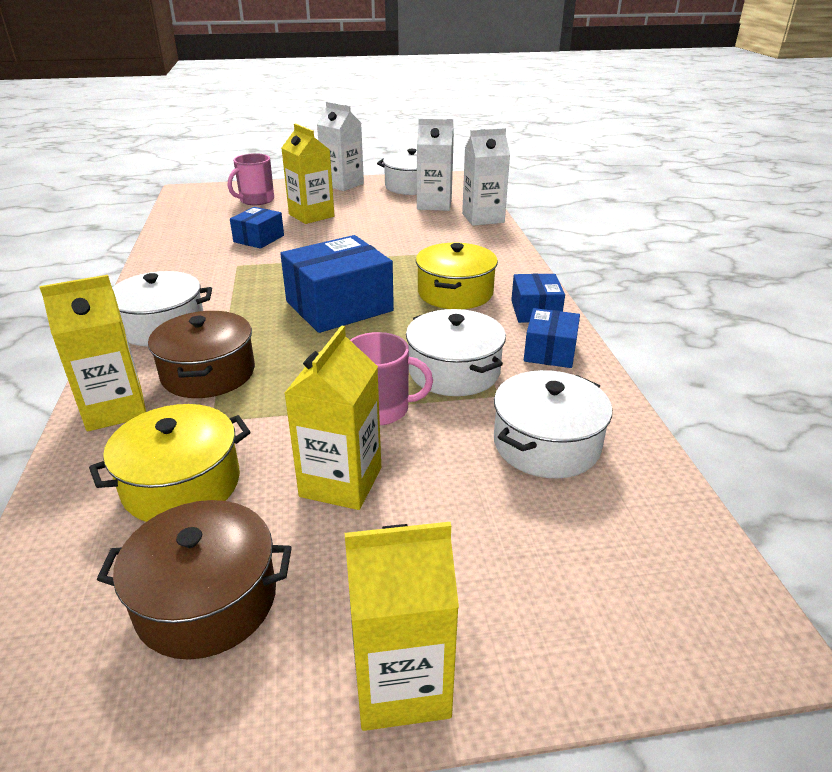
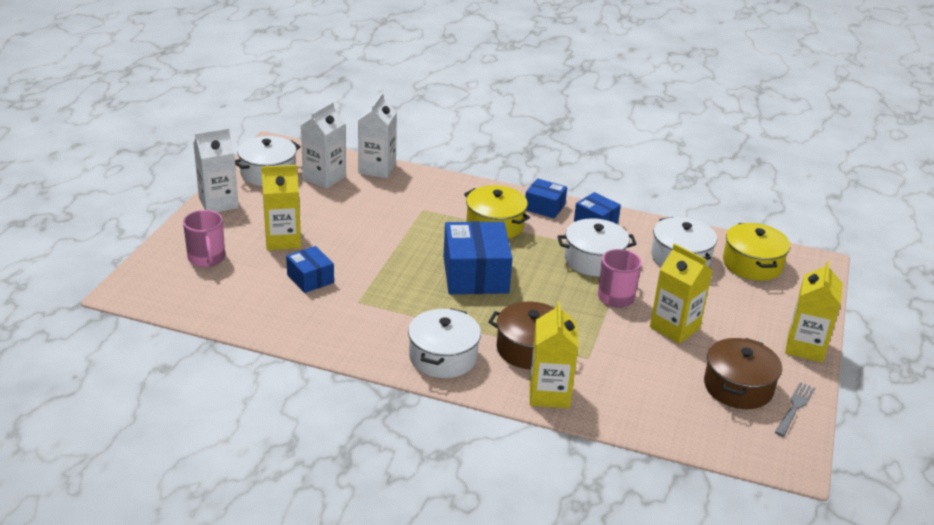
camera: 65 degrees left, 0 degrees up
yellow pot [89,404,250,522] -> yellow pot moved to [723,223,790,281]
none -> grey fork [775,382,815,437]

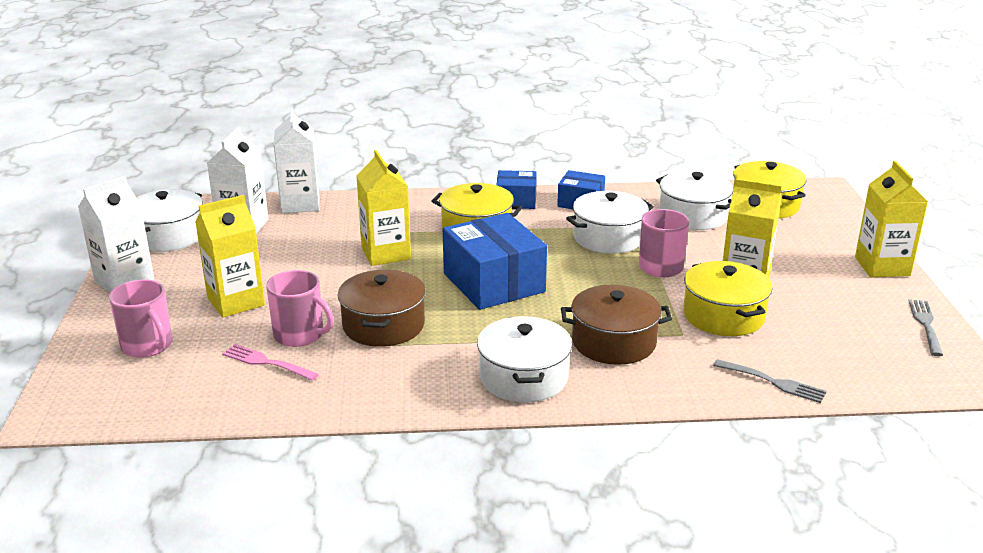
camera: 20 degrees left, 5 degrees down
blue box [286,246,334,293] -> pink mug [266,270,334,347]
yellow carton [530,302,578,408] -> yellow carton moved to [356,150,411,266]
brown pot [704,338,782,409] -> brown pot moved to [337,270,426,347]
none -> pink fork [222,344,319,381]
none -> yellow pot [683,261,773,336]
none -> grey fork [713,359,827,403]

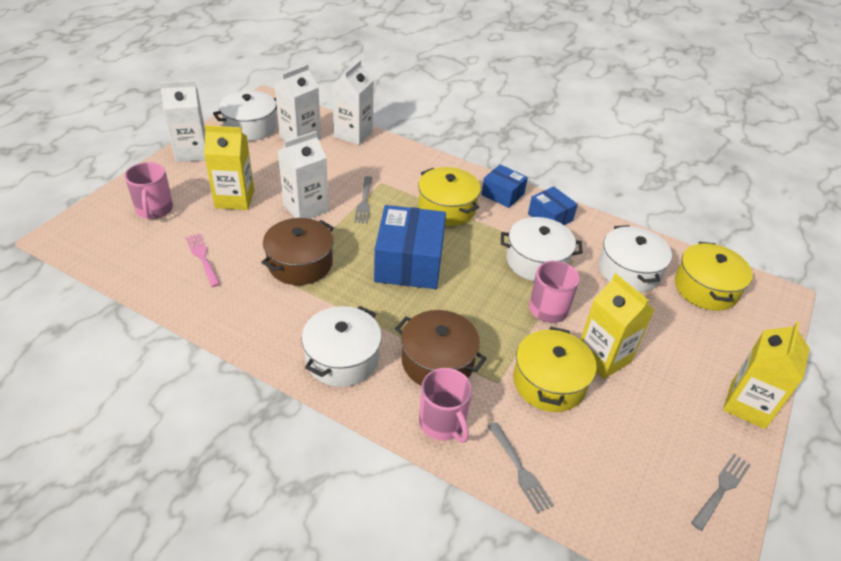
camera: 30 degrees right, 15 degrees up
pink mug [266,270,334,347] -> pink mug moved to [419,368,472,443]
yellow carton [356,150,411,266] -> grey fork [354,176,372,224]
none -> white carton [278,131,329,219]

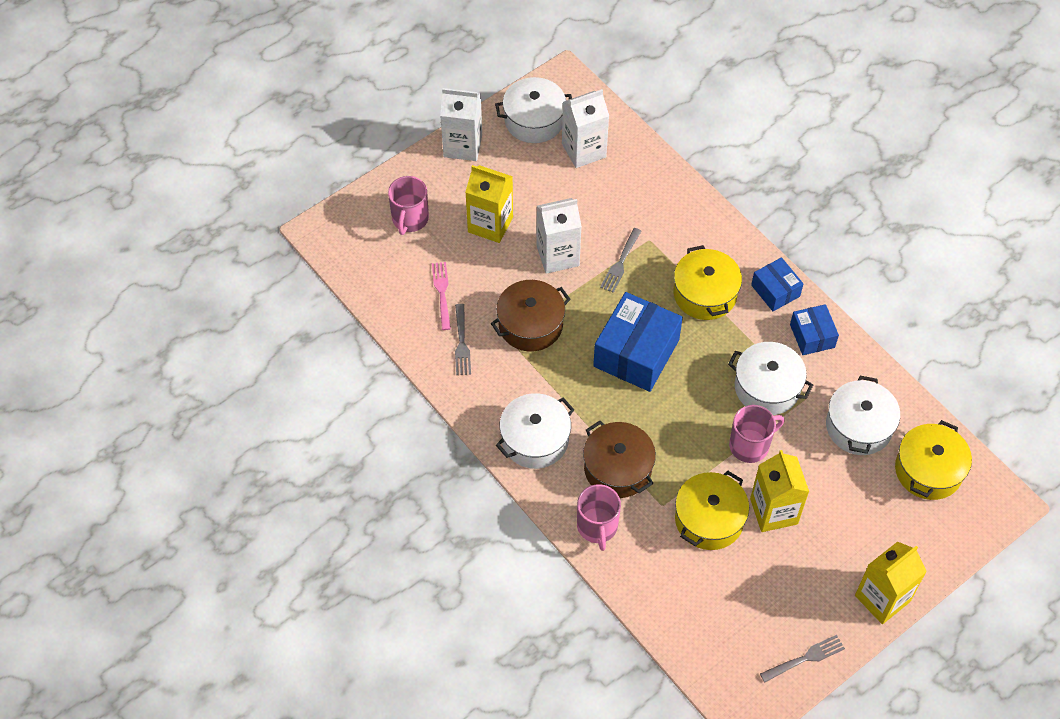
camera: 25 degrees right, 15 degrees up
white carton [332,60,374,145] -> none
grey fork [488,422,554,514] -> grey fork moved to [455,304,471,375]

